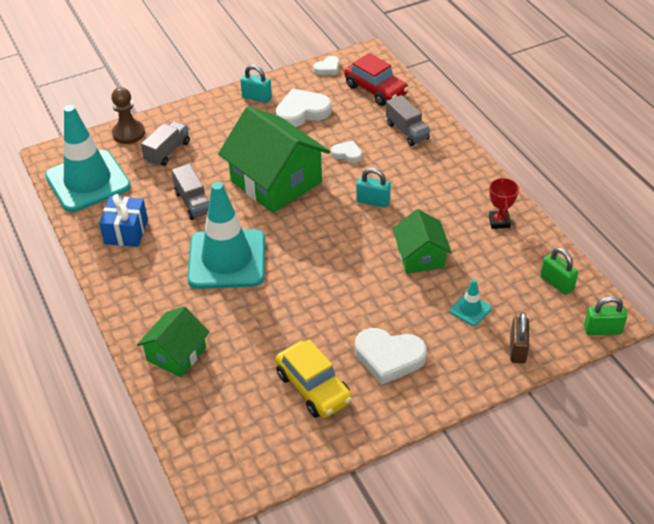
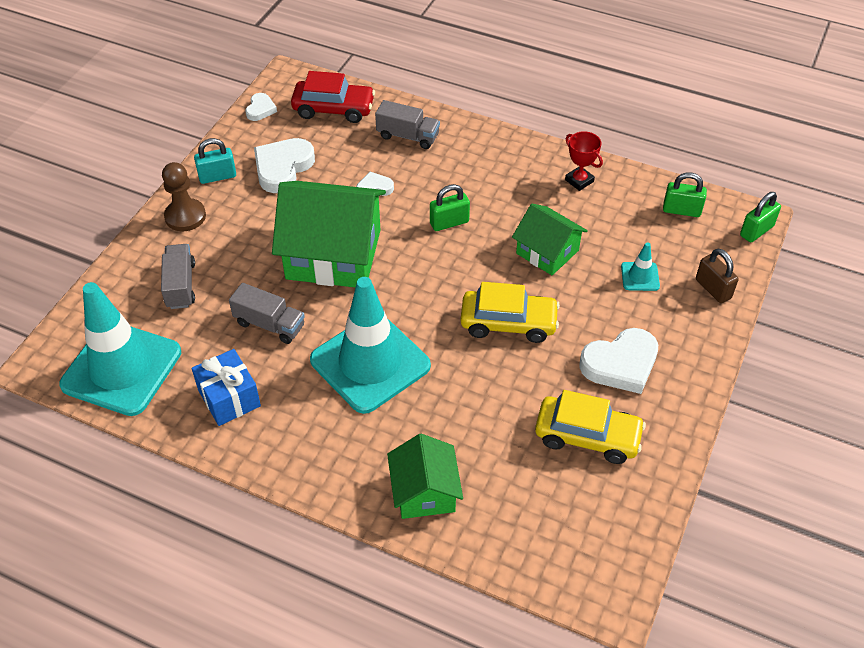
camera: 40 degrees left, 5 degrees up
brown pawn [111,87,145,144] -> brown pawn moved to [162,162,206,231]
turquoise padlock [357,168,391,208] -> green padlock [430,184,470,231]
none -> yellow car [461,282,560,343]

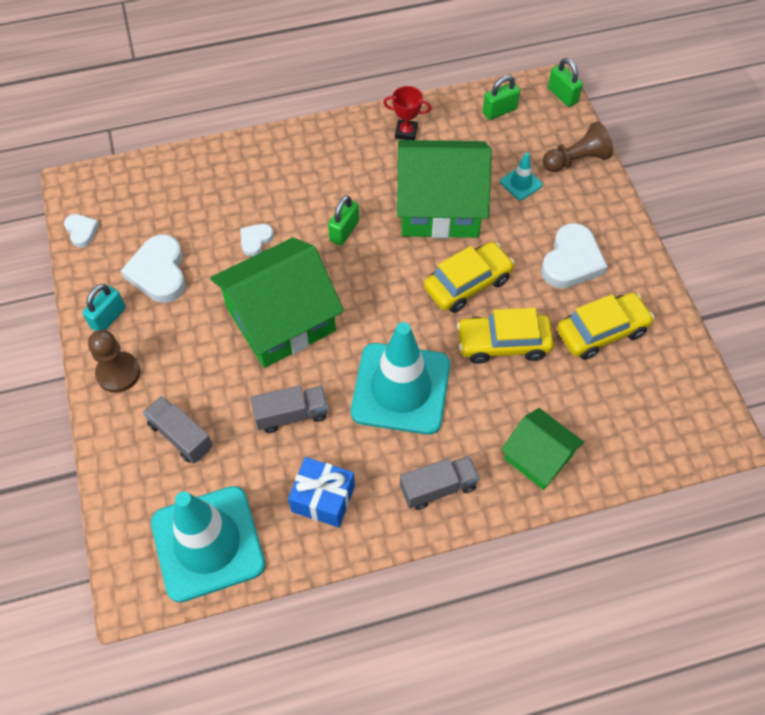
camera: 40 degrees left, 10 degrees up
red car [291,71,375,123] -> none
grey truck [375,100,440,149] -> grey truck moved to [400,456,479,510]
green house [512,204,588,275] -> green house [397,140,492,239], size x1.78
brown padlock [696,249,739,303] -> brown pawn [543,121,613,172]
green padlock [740,192,781,242] -> green padlock turned 45 degrees counterclockwise [548,58,583,107]
none -> yellow car [457,308,554,364]

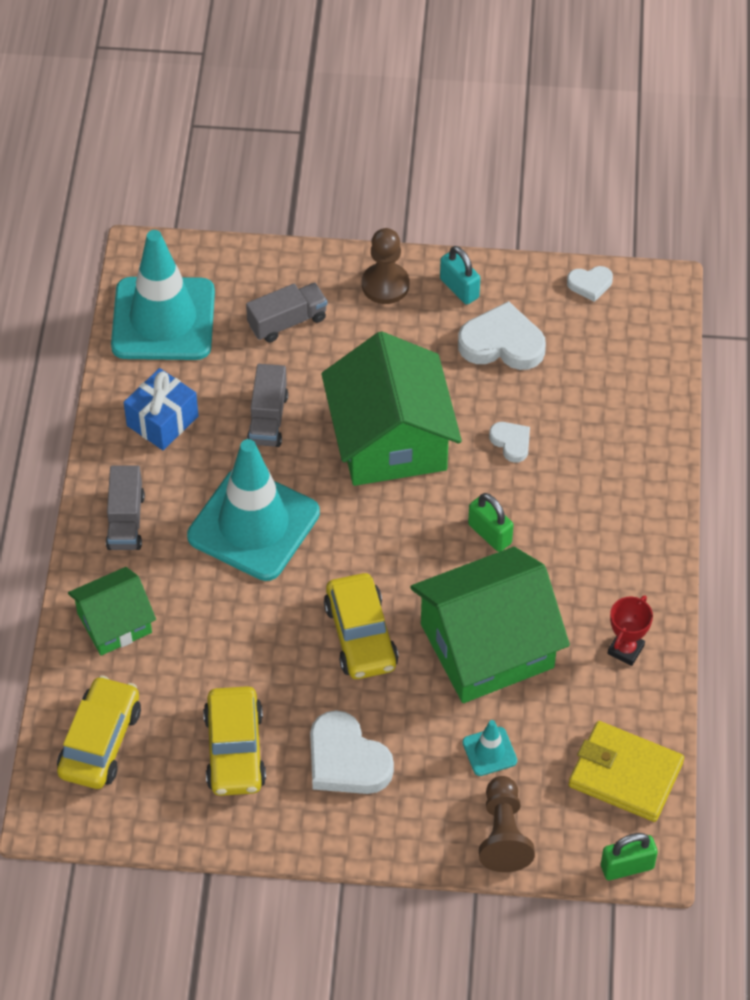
camera: 110 degrees right, 5 degrees down
green house [397,140,492,239] -> green house turned 45 degrees clockwise [410,547,570,703]
yellow car [457,308,554,364] -> yellow car moved to [57,675,141,789]
green padlock [483,75,520,120] -> yellow wallet [569,721,684,822]

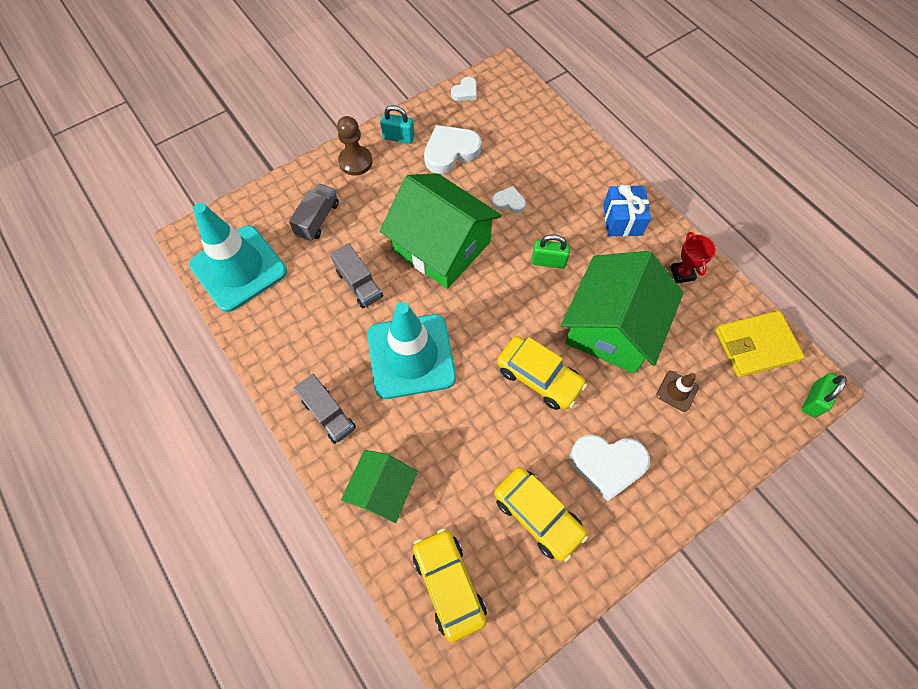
camera: 40 degrees left, 10 degrees up
blue gift [124,368,199,450] -> blue gift moved to [603,184,651,237]
turquoise traffic cone [463,720,517,776] -> brown traffic cone [656,371,699,412]
brown pawn [479,776,535,872] -> none

